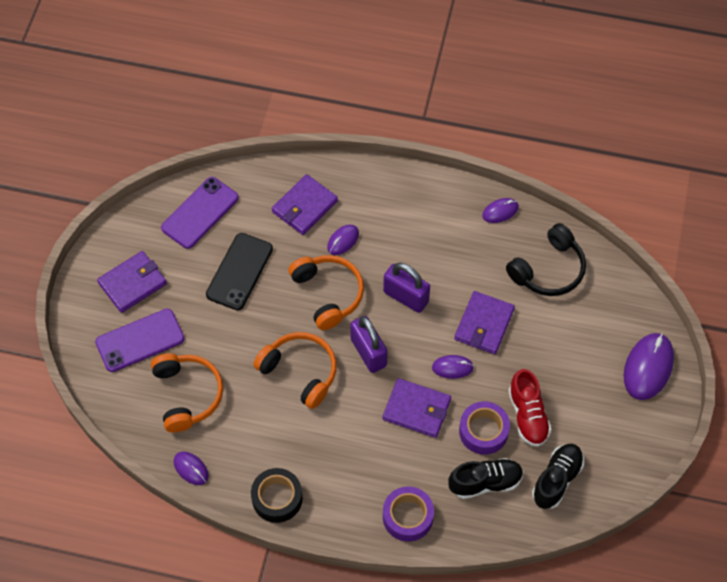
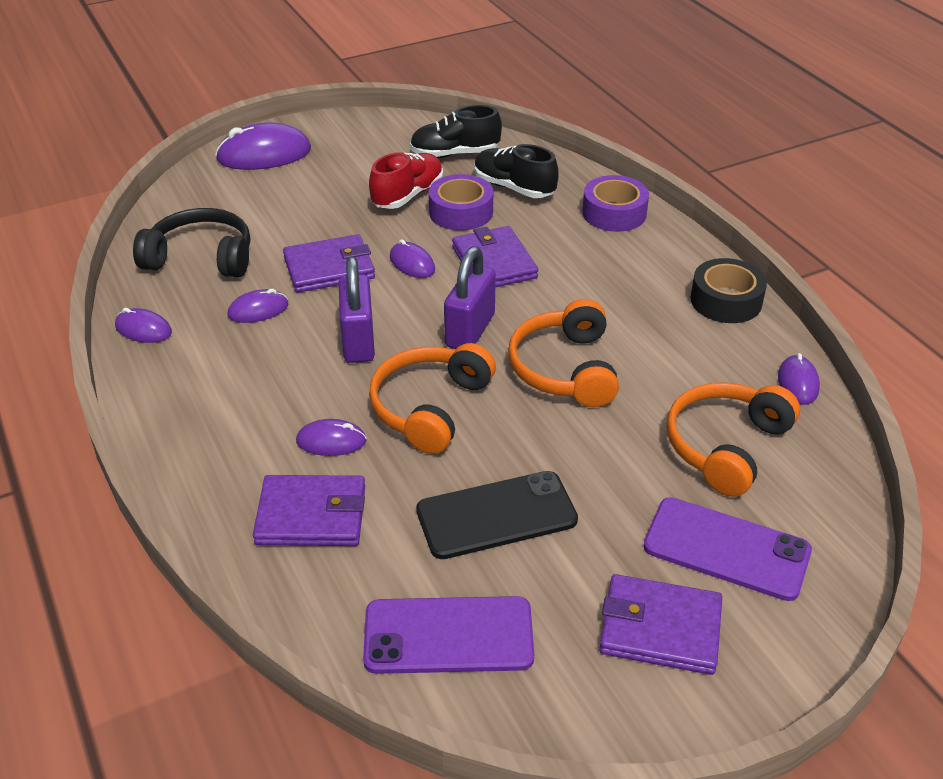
camera: 130 degrees left, 20 degrees down
none -> purple mouse [228,289,288,323]

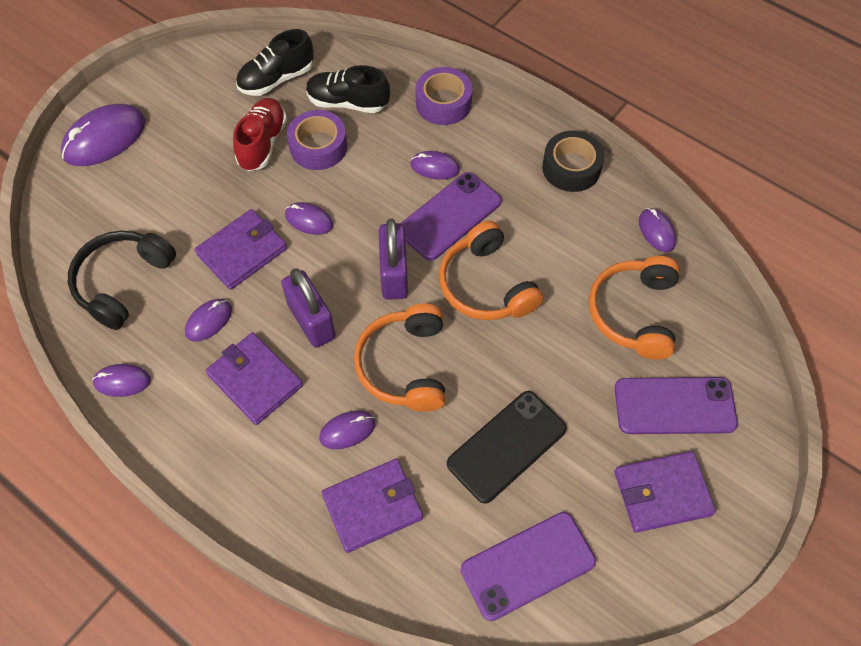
camera: 25 degrees left, 20 degrees up
black headphones [133,208,250,278] -> black headphones turned 45 degrees counterclockwise [68,231,176,330]
purple wallet [452,226,538,287] -> purple wallet moved to [206,332,303,425]
none -> purple phone [400,172,502,261]
none -> purple mouse [410,151,460,180]

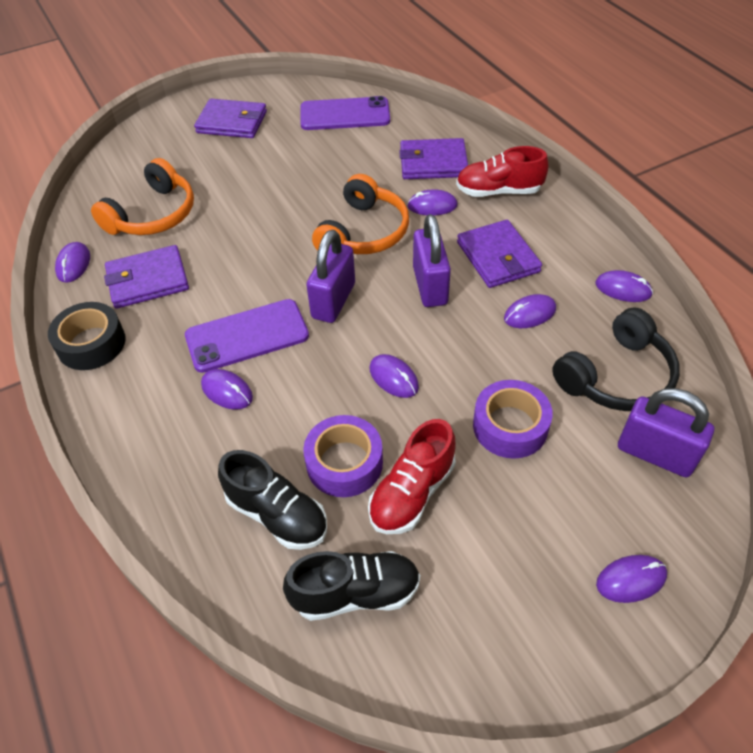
camera: 155 degrees left, 10 degrees down
purple mouse [61,104,146,166] -> purple mouse [596,555,667,603], size x0.55
purple wallet [195,209,287,290] -> purple wallet moved to [104,245,189,309]
purple tape [416,67,473,125] -> purple tape moved to [473,380,553,459]
orange headphones [439,221,543,320] -> none
black phone [447,391,567,504] -> none
purple phone [615,377,738,434] -> none
none -> red shoe [456,146,549,197]
none -> purple padlock [618,388,714,477]

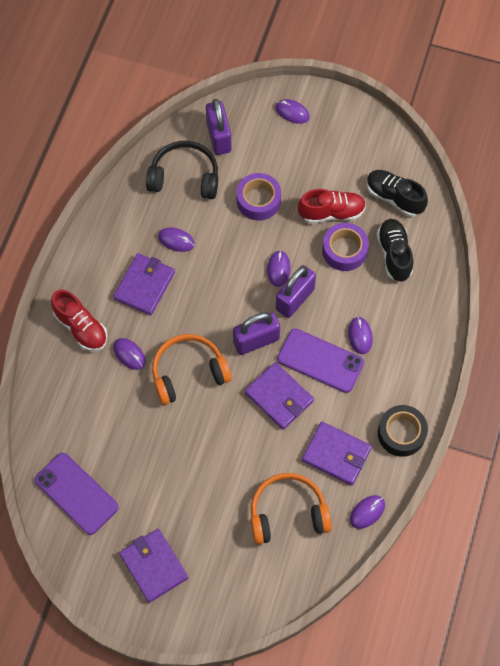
camera: 135 degrees left, 15 degrees up
purple wallet [399,138,468,179] -> purple wallet moved to [245,362,314,430]
purple padlock [413,214,451,307] -> purple padlock moved to [276,265,316,318]
purple mouse [595,270,653,302] -> none

